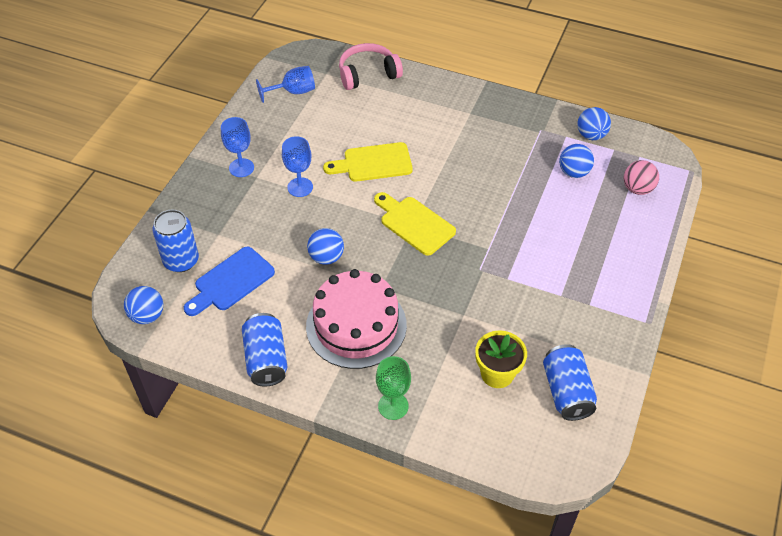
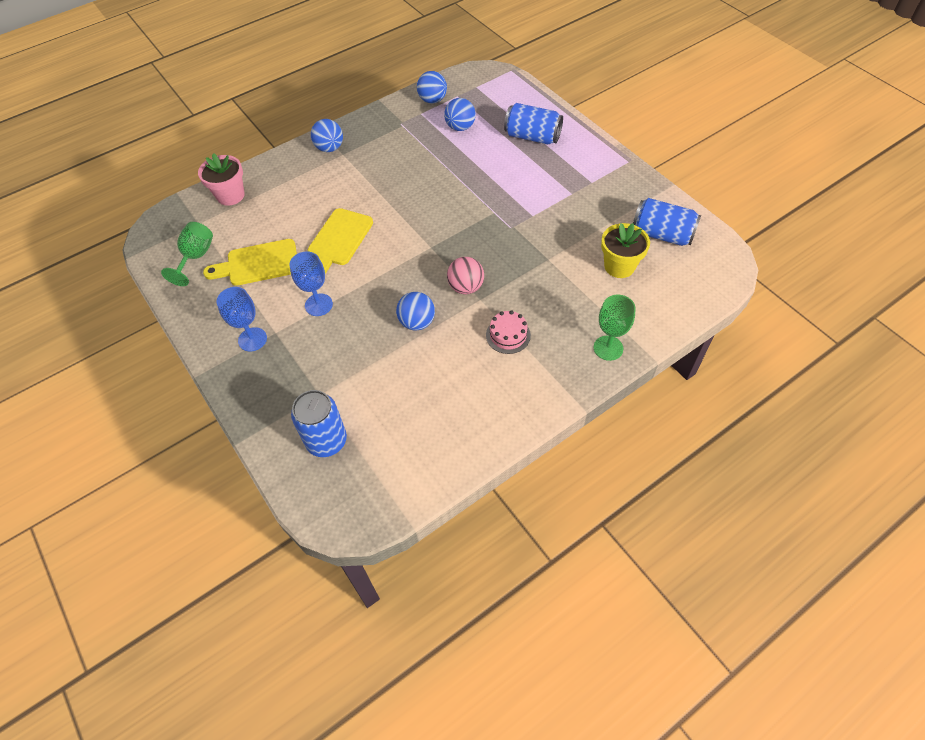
camera: 55 degrees left, 5 degrees up
blue ball [124,286,163,324] -> blue ball moved to [311,119,343,152]
blue cutting board [184,246,275,316] -> none
blue can [242,313,288,387] -> blue can moved to [504,103,563,144]
blue goblet [256,66,315,103] -> green goblet [161,222,213,286]
pink cake [306,269,407,369] -> pink cake [486,310,531,354], size x0.44
pink headphones [339,43,403,90] -> pink flower pot [198,153,244,206]
yellow cutting board [374,192,456,256] -> yellow cutting board moved to [203,239,297,286]
pink ball [624,160,659,195] -> pink ball moved to [447,257,484,294]

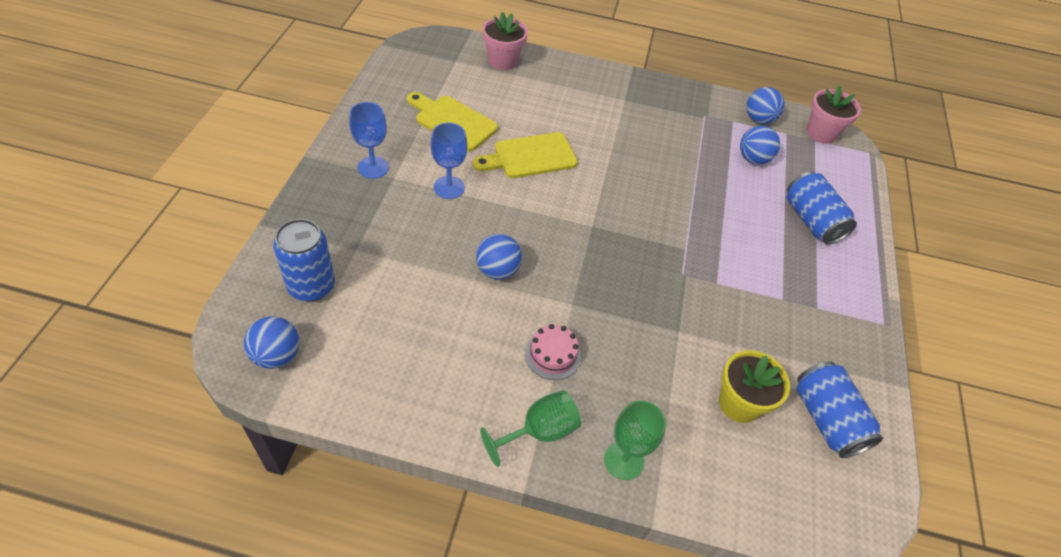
camera: 40 degrees right, 5 degrees down
green goblet [161,222,213,286] -> green goblet moved to [480,390,581,467]
blue ball [311,119,343,152] -> blue ball moved to [244,316,299,369]
pink ball [447,257,484,294] -> none
none -> pink flower pot [806,86,861,144]

